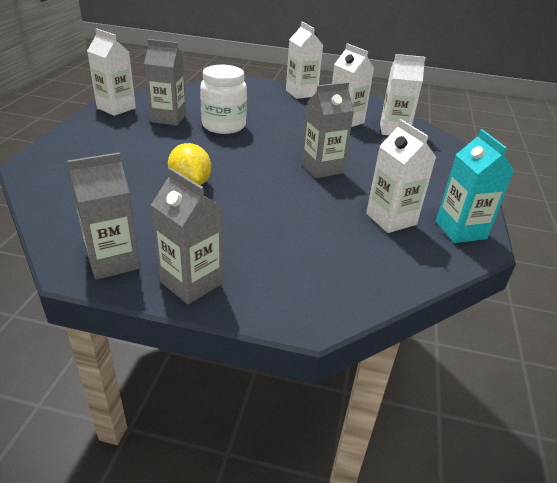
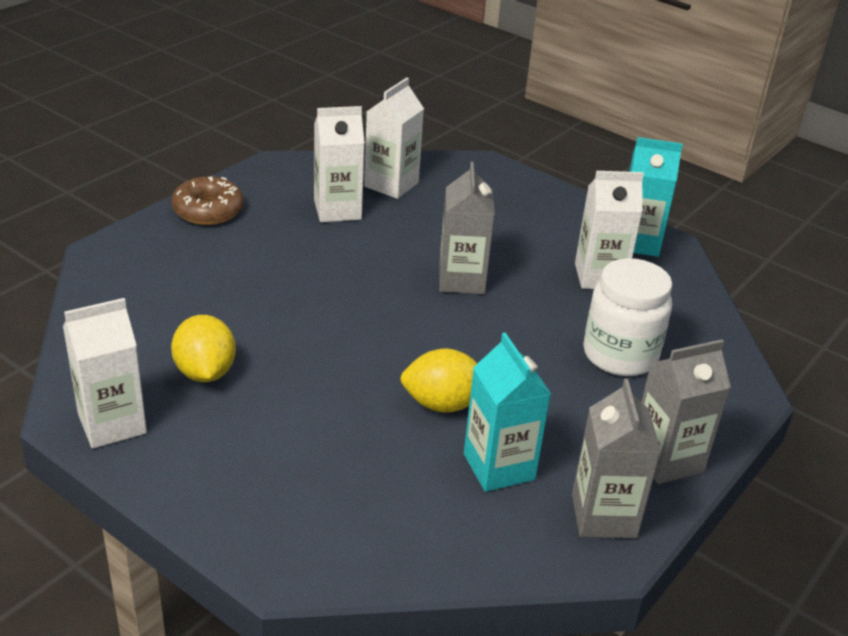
camera: 65 degrees left, 0 degrees up
grey carton [144,39,186,126] -> yellow lemon [171,315,236,382]
white jar [200,65,247,134] -> white jar moved to [583,258,672,376]
white carton [286,21,323,99] -> brown donut [171,176,244,225]
none -> turquoise carton [464,333,551,492]

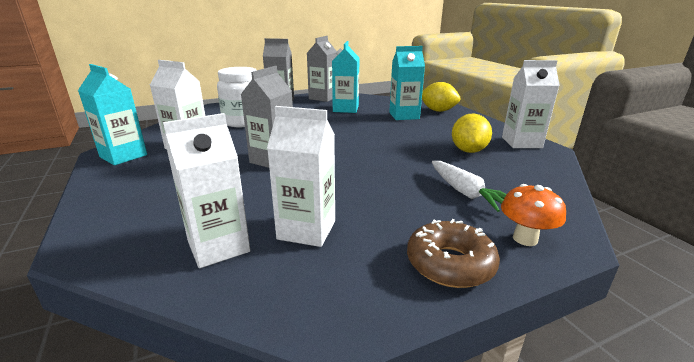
camera: 150 degrees left, 10 degrees down
yellow lemon [400,349,477,413] -> yellow lemon moved to [422,82,461,112]
none -> turquoise carton [389,46,425,120]
none -> white carrot [432,161,507,212]
none -> orange mushroom [501,184,566,246]

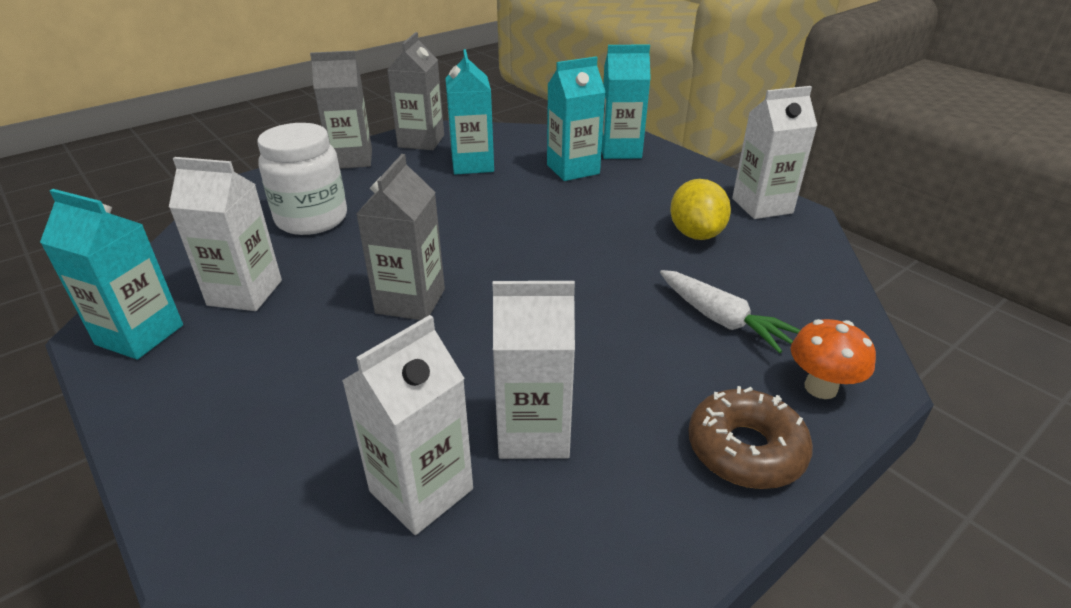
camera: 15 degrees left, 10 degrees up
yellow lemon [422,82,461,112] -> turquoise carton [602,44,651,159]

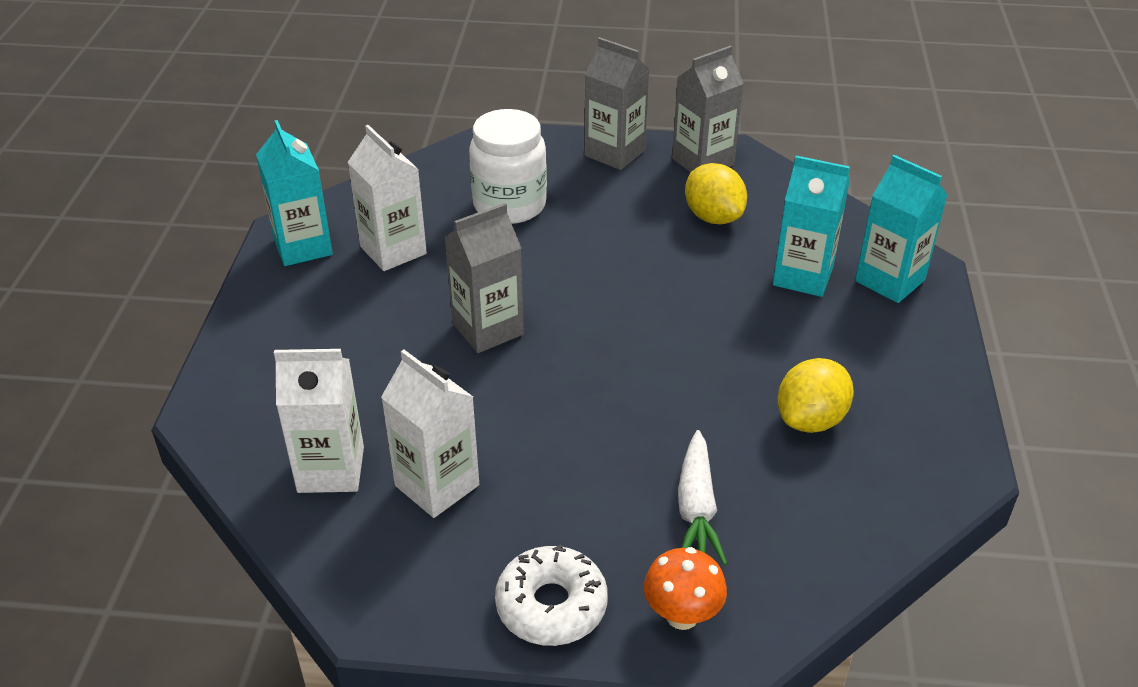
camera: 45 degrees right, 5 degrees up
turquoise carton [445,49,494,175] -> yellow lemon [685,163,747,224]
brown donut [688,386,813,489] -> white donut [495,544,608,646]
white carton [732,86,817,219] -> none

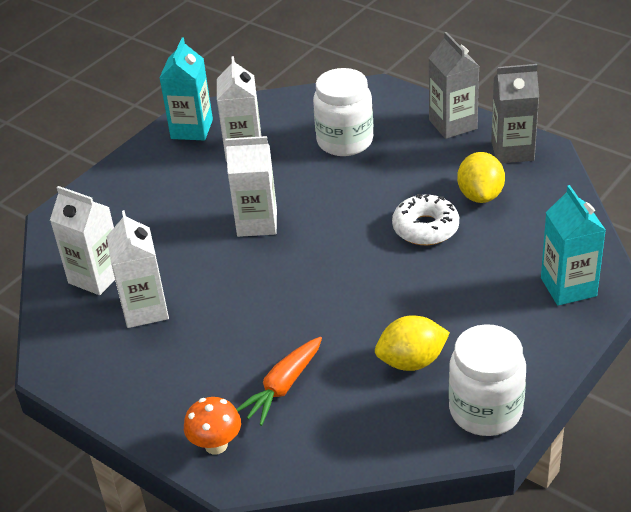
camera: 35 degrees right, 0 degrees up
grey carton [444,203,524,353] -> white carton [225,136,277,237]
white donut [495,544,608,646] -> white donut moved to [392,194,459,245]
white carrot [678,430,727,565] -> orange carrot [236,337,322,426]
turquoise carton [773,156,850,297] -> none
none -> white jar [449,324,526,436]

